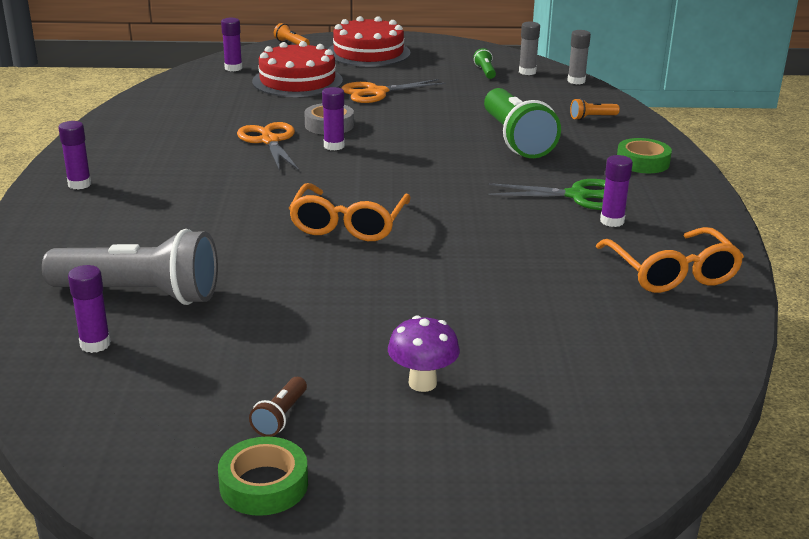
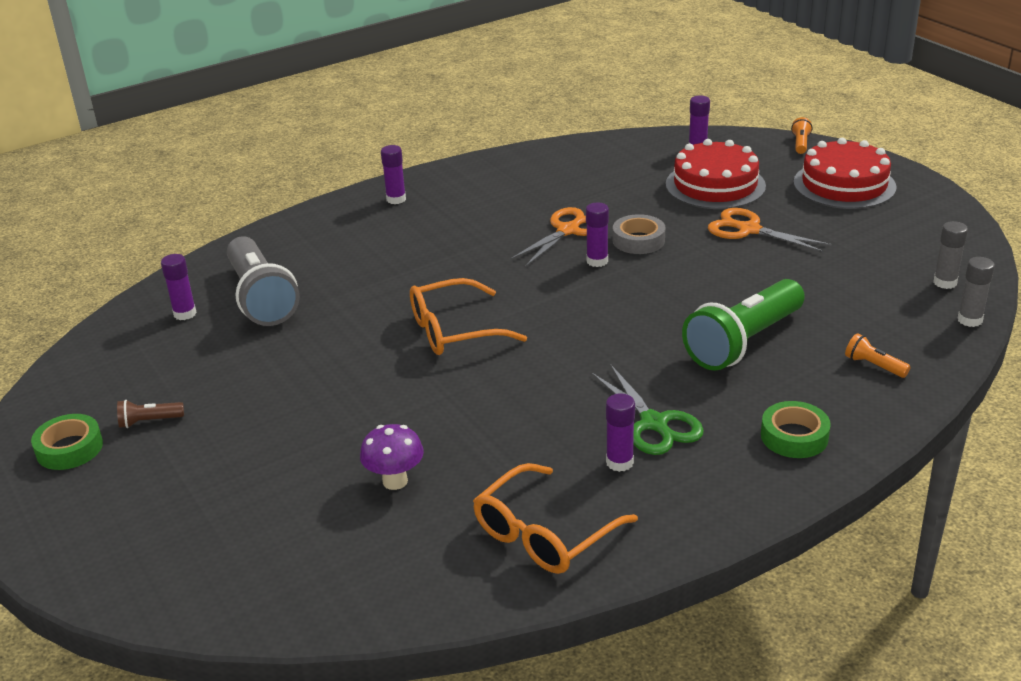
camera: 60 degrees right, 5 degrees up
purple mushroom [388,316,460,392] -> purple mushroom moved to [360,424,424,490]
green flashlight [473,48,496,79] -> none

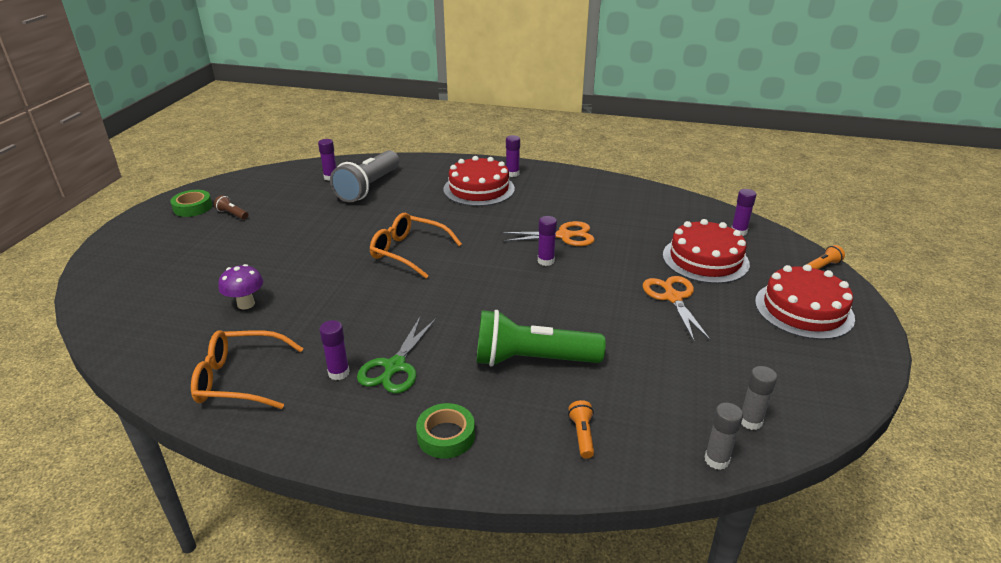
camera: 45 degrees right, 0 degrees up
grey tape [613,214,665,254] -> none
none -> red cake [443,156,515,206]

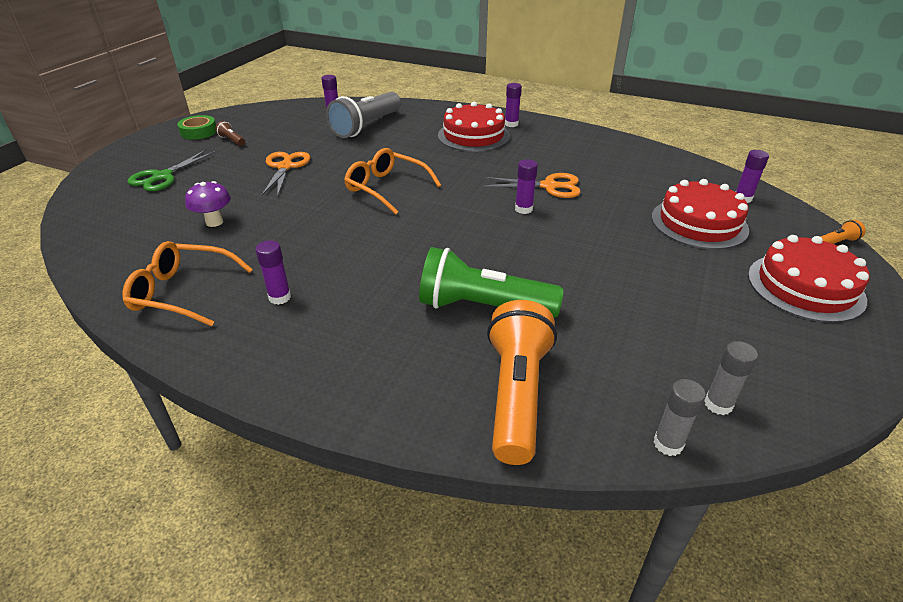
camera: 10 degrees right, 5 degrees up
green scissors [357,317,436,393] -> green scissors moved to [127,149,216,191]
green tape [416,403,475,459] -> none
orange flashlight [568,400,594,459] -> orange flashlight [487,300,557,465], size x2.44
orange scissors [643,276,711,341] -> orange scissors moved to [262,152,311,197]

